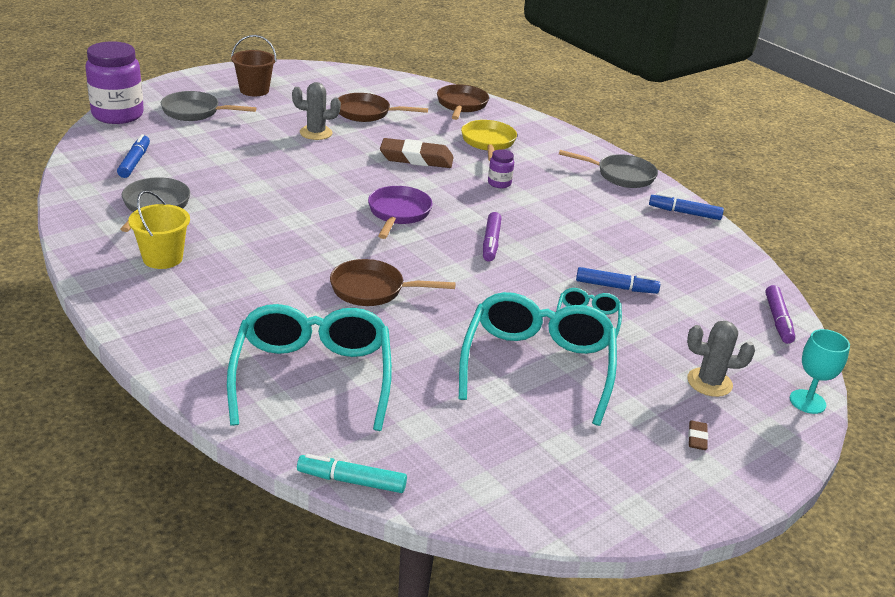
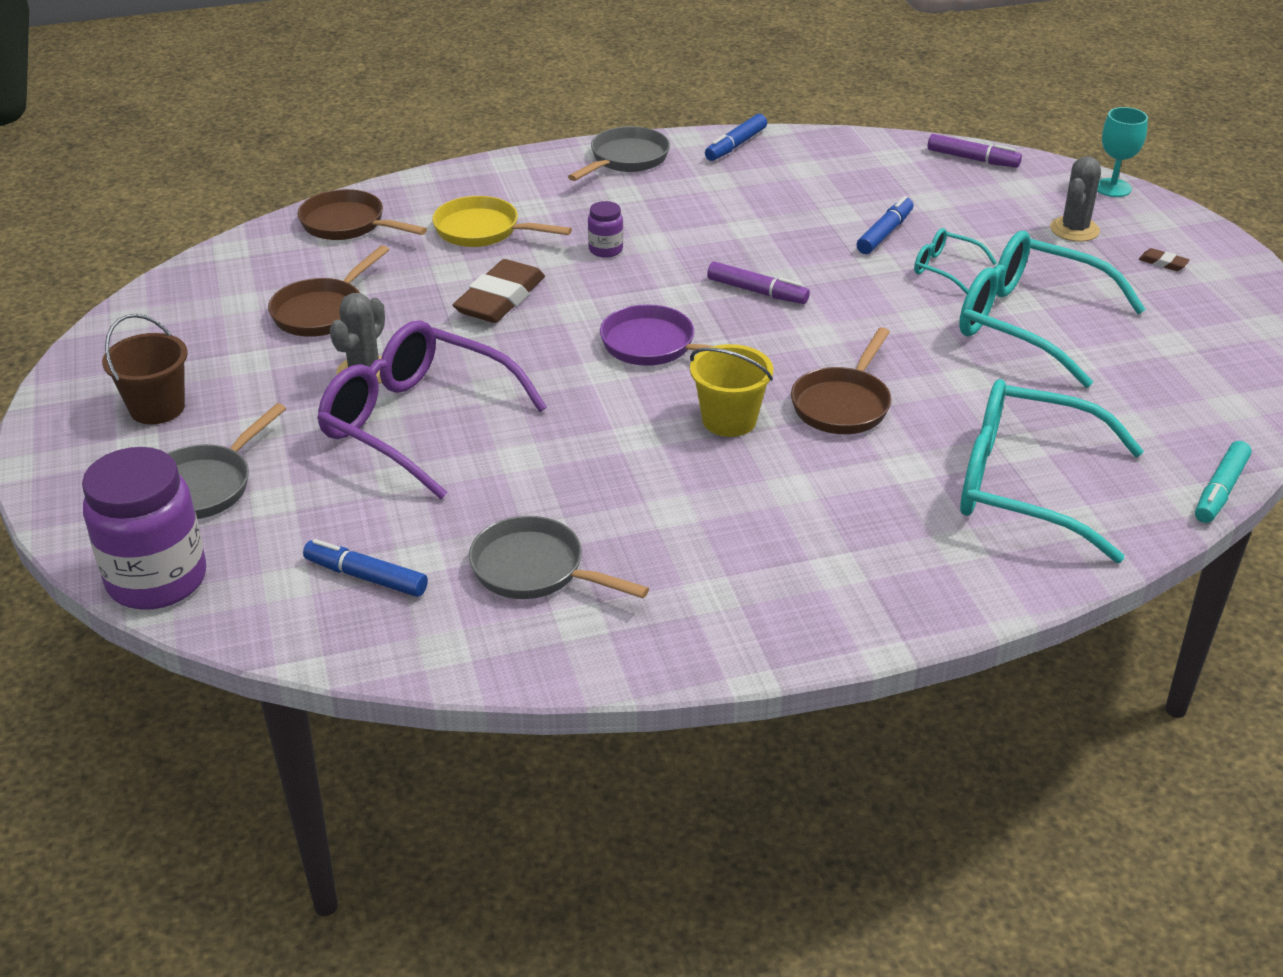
camera: 65 degrees left, 5 degrees up
yellow bucket [128,190,190,269] -> yellow bucket moved to [690,344,773,437]
none -> purple glasses [317,321,547,499]

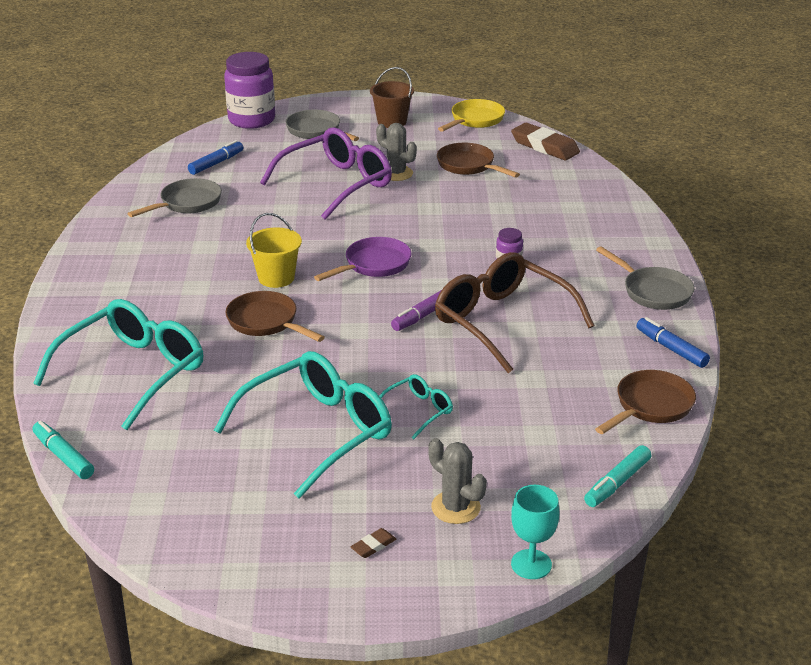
camera: 105 degrees right, 5 degrees down
brown pan [297,189,427,240] -> brown pan moved to [595,370,696,434]
yellow pan [432,196,572,247] -> yellow pan moved to [438,99,505,132]
brown eraser [453,259,545,323] -> brown eraser moved to [511,123,580,160]
blue marker [857,196,914,254] -> none
purple marker [928,134,1022,168] -> turquoise marker [584,445,651,507]
none -> brown glasses [435,252,594,373]

